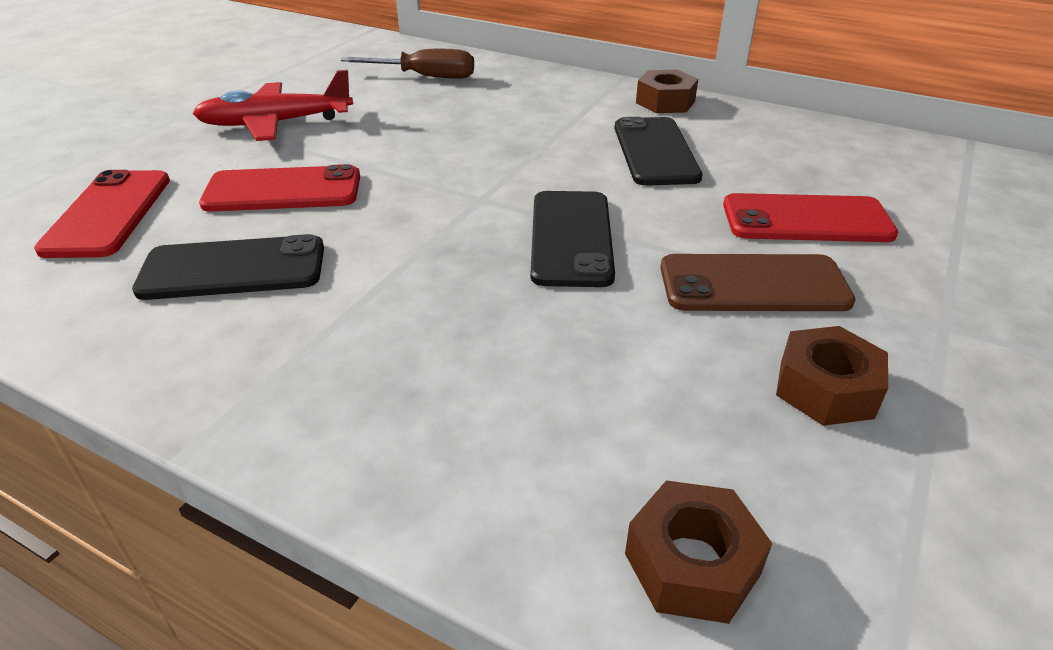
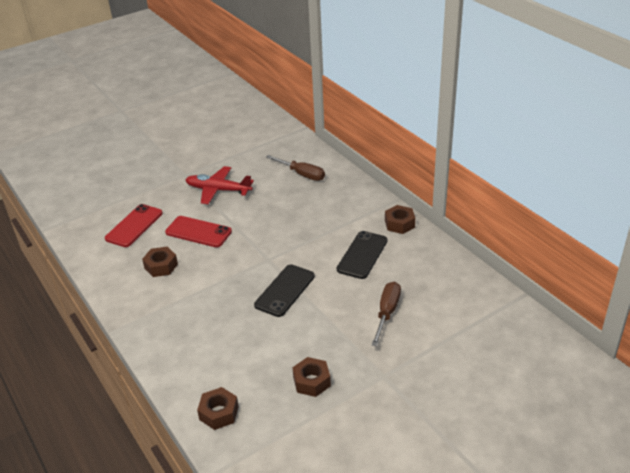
camera: 30 degrees right, 0 degrees up
black phone [132,234,324,300] -> brown nut [142,247,178,277]
brown phone [660,254,855,311] -> none
red phone [723,193,898,242] -> brown screwdriver [372,282,401,346]

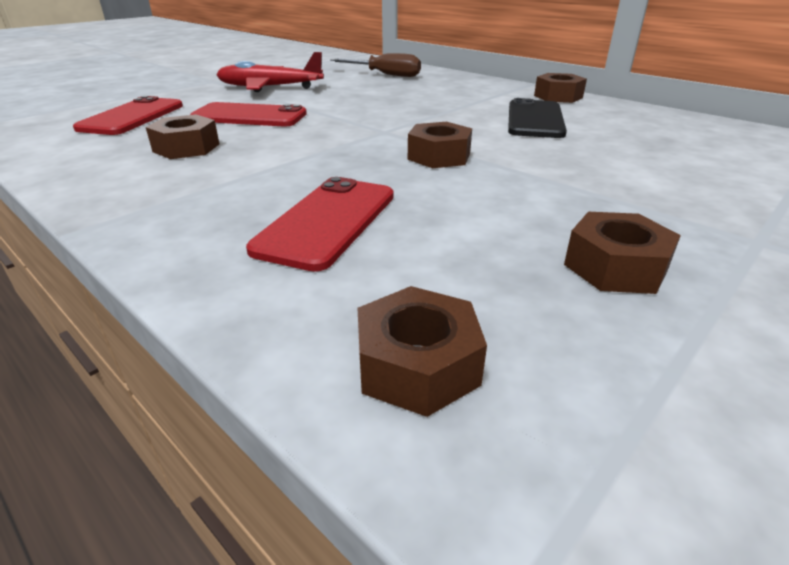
camera: 15 degrees left, 5 degrees down
black phone [254,264,315,317] -> brown nut [408,122,472,168]
brown screwdriver [372,282,401,346] -> none
none -> red phone [246,177,394,272]

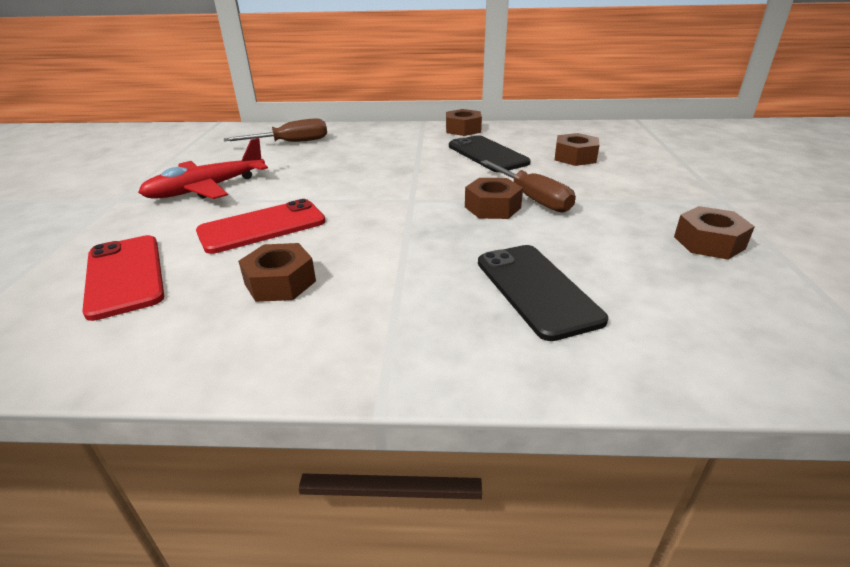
camera: 40 degrees left, 0 degrees up
red phone [246,177,394,272] -> black phone [478,245,608,341]
brown nut [357,286,487,417] -> brown nut moved to [555,133,599,166]
none -> brown screwdriver [480,160,576,212]

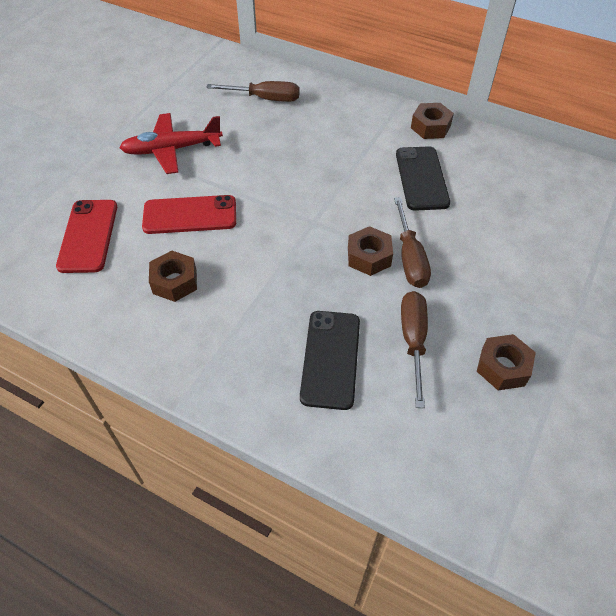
camera: 25 degrees right, 20 degrees up
brown nut [555,133,599,166] -> none
none -> brown screwdriver [401,291,428,408]

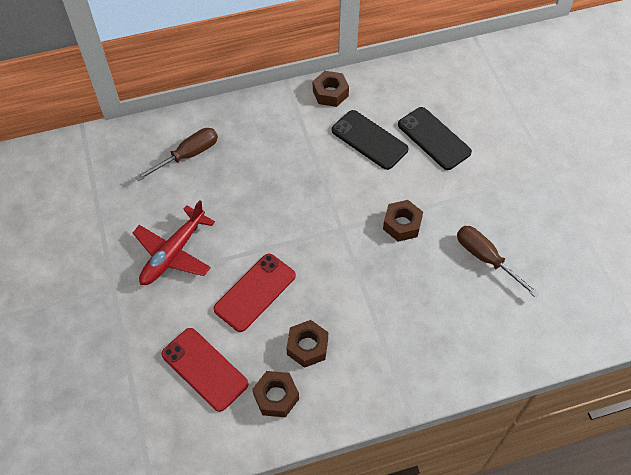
camera: 45 degrees left, 5 degrees up
black phone [300,311,360,410] -> black phone moved to [398,107,472,170]
brown screwdriver [394,197,431,288] -> none
brown nut [477,334,536,390] -> brown nut moved to [253,371,299,417]

